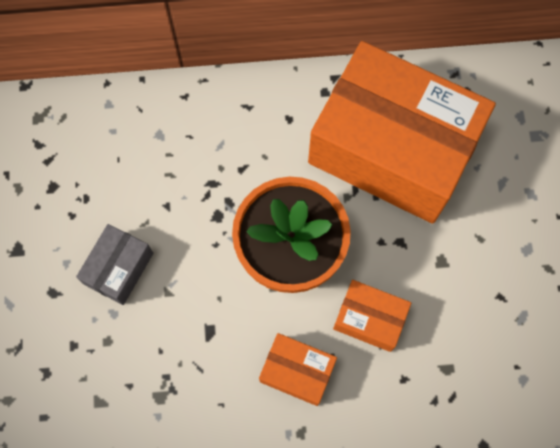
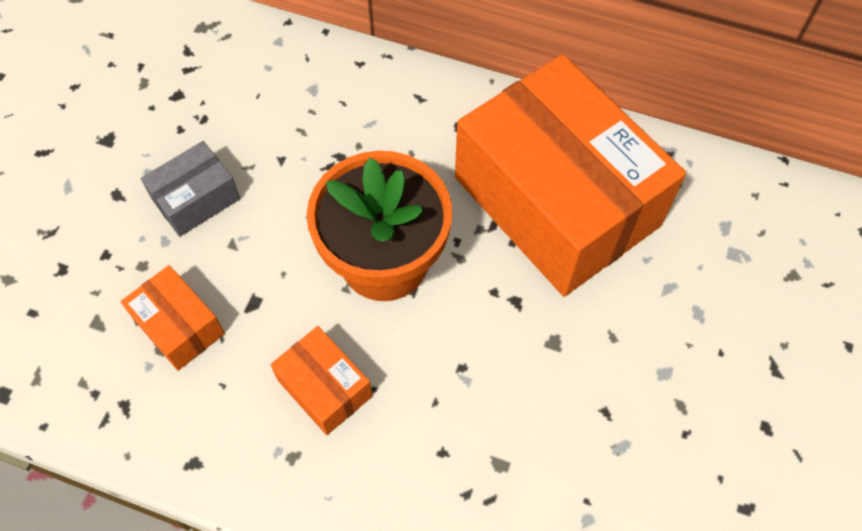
camera: 25 degrees right, 10 degrees down
orange box [333,280,411,352] -> orange box moved to [121,265,225,371]

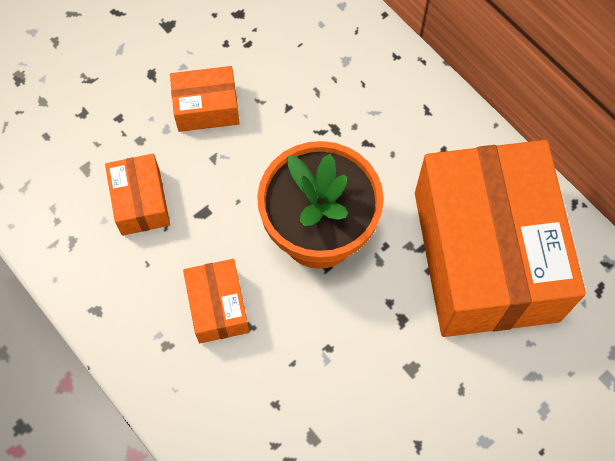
camera: 30 degrees right, 5 degrees up
grey box [141,141,240,237] -> orange box [170,66,240,132]

